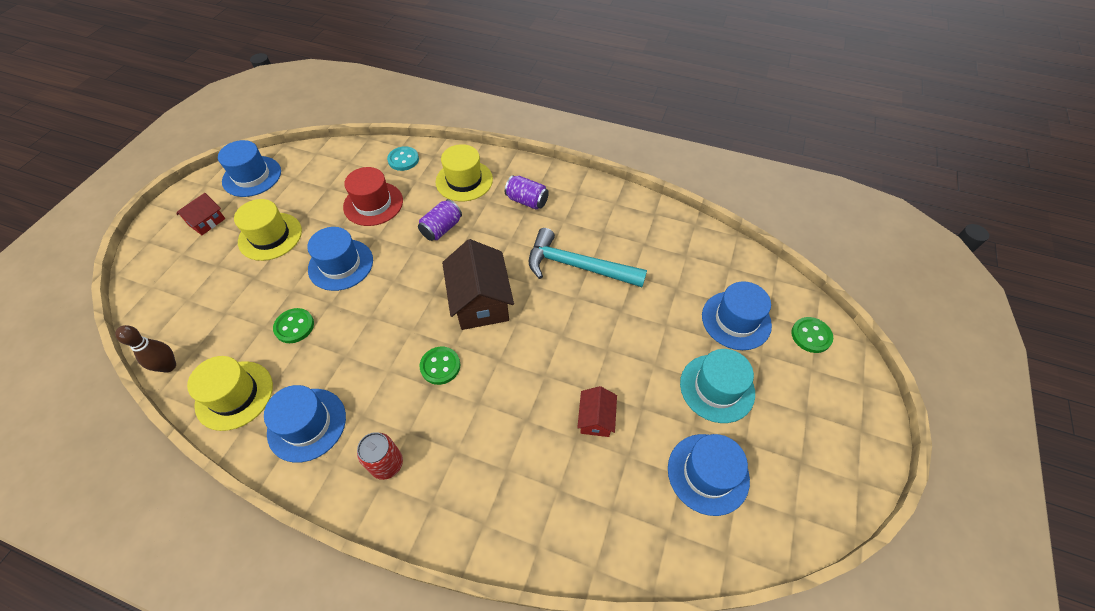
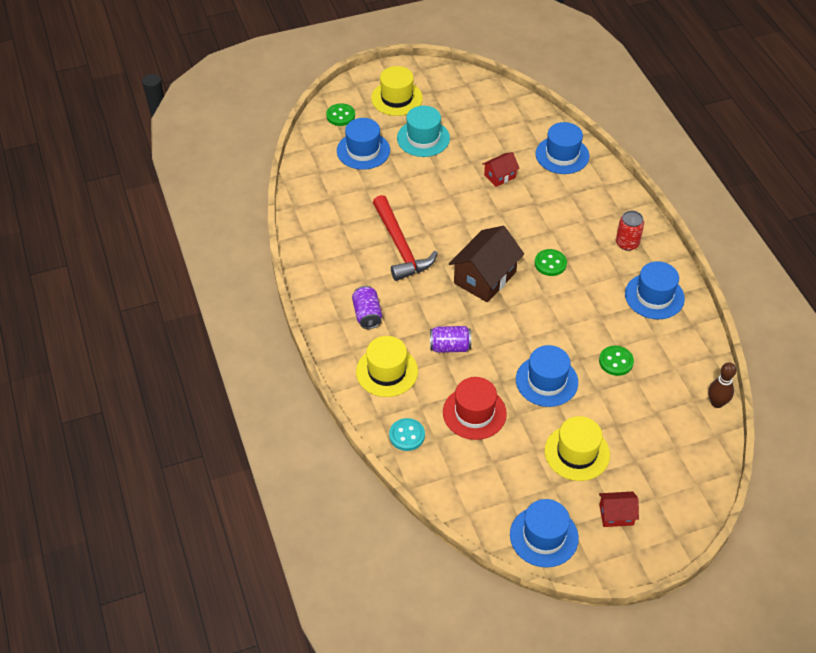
camera: 130 degrees left, 5 degrees down
yellow hat [187,356,273,431] -> yellow hat moved to [371,66,423,116]
turquoise hammer [529,228,647,287] -> red hammer [373,195,438,281]
blue hat [668,434,750,516] -> blue hat moved to [536,122,589,174]

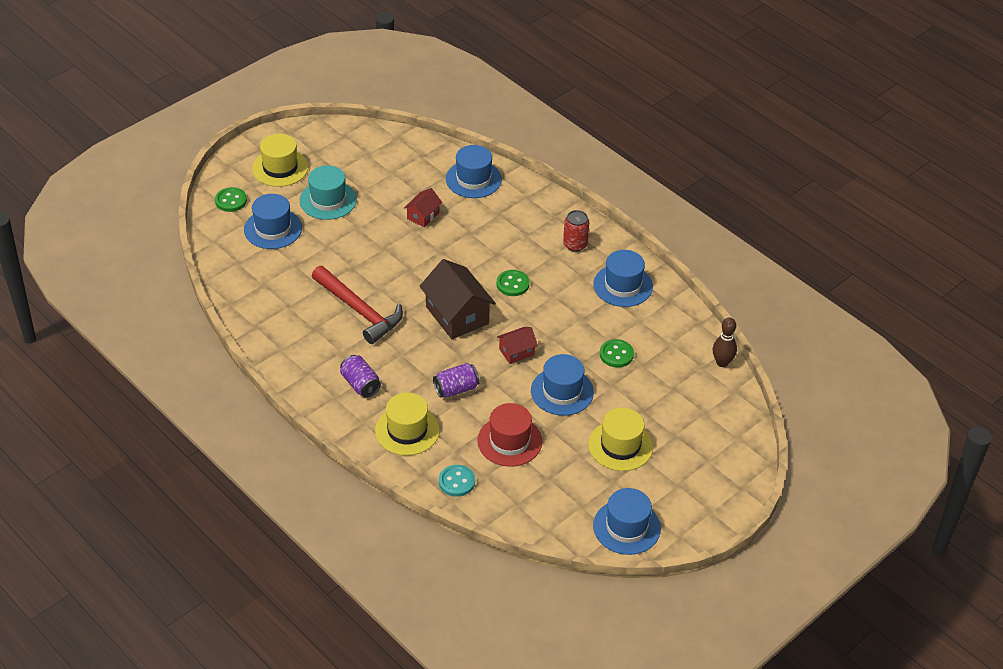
camera: 25 degrees left, 5 degrees down
brown house [449,226,524,303] -> brown house turned 45 degrees counterclockwise [419,259,496,339]
red house [599,492,639,527] -> red house moved to [497,327,538,364]

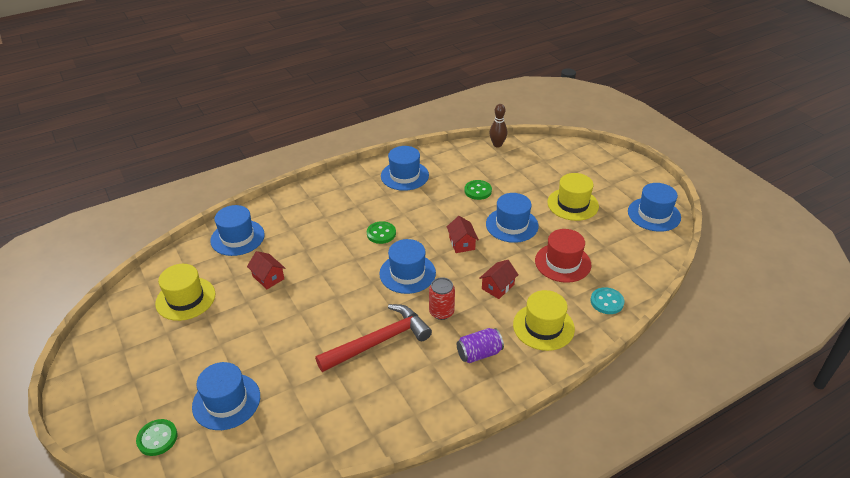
camera: 75 degrees left, 5 degrees down
yellow hat [252,134,309,187] -> yellow hat moved to [155,264,216,321]
turquoise hat [300,165,357,220] -> none
brown house [419,259,496,339] -> blue hat [379,239,436,294]
purple can [433,363,480,398] -> red house [479,260,519,299]
red can [563,210,589,252] -> red can moved to [429,277,455,320]

